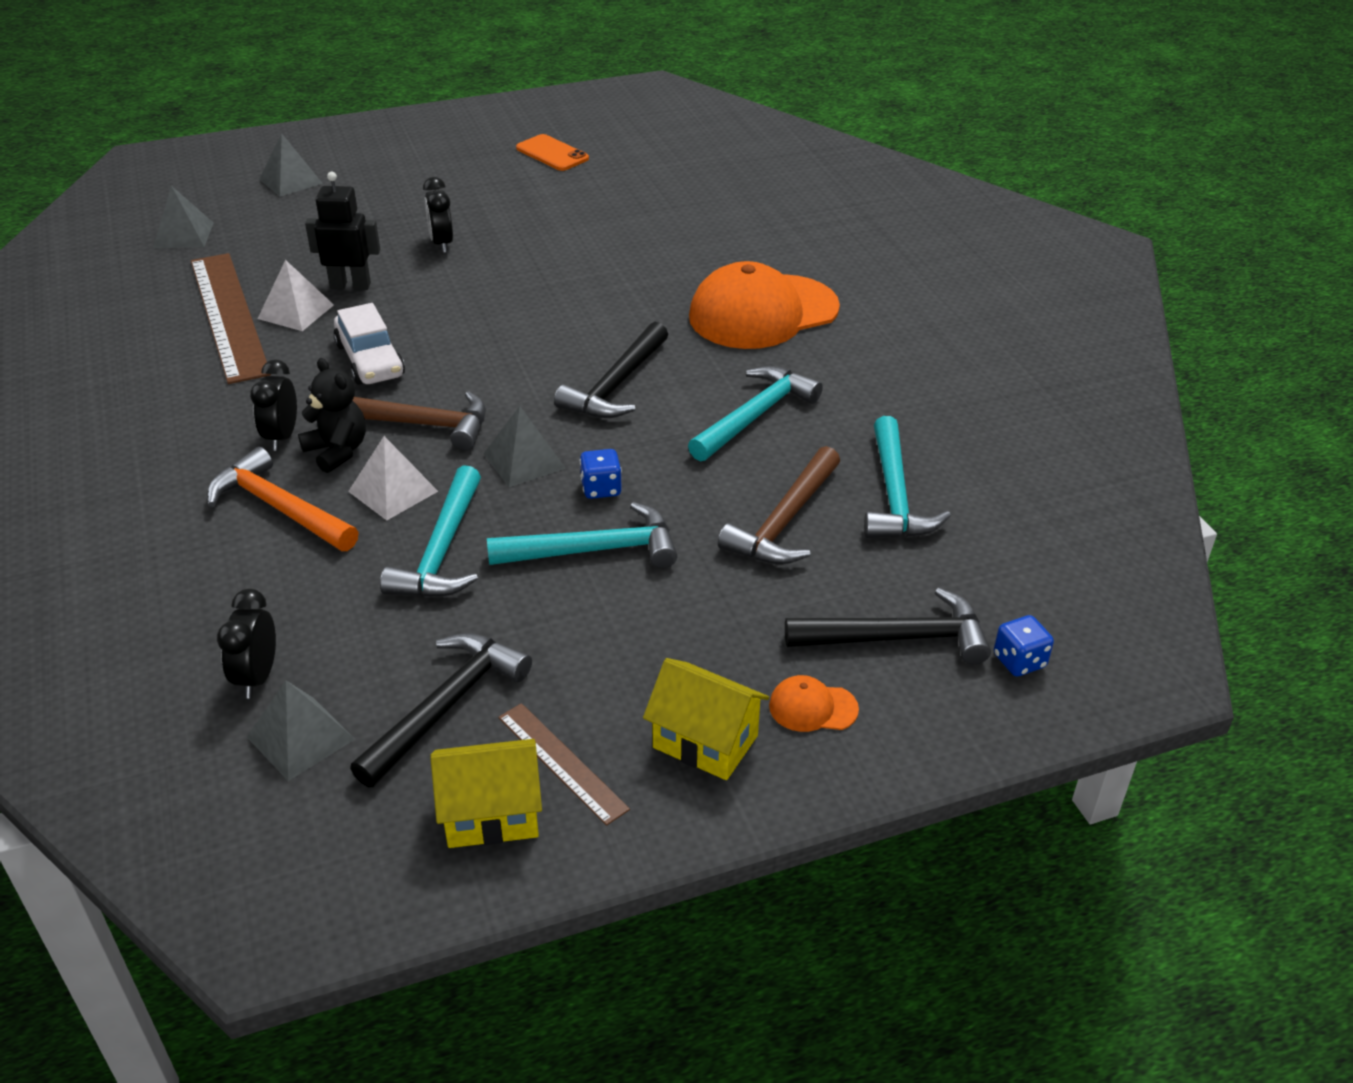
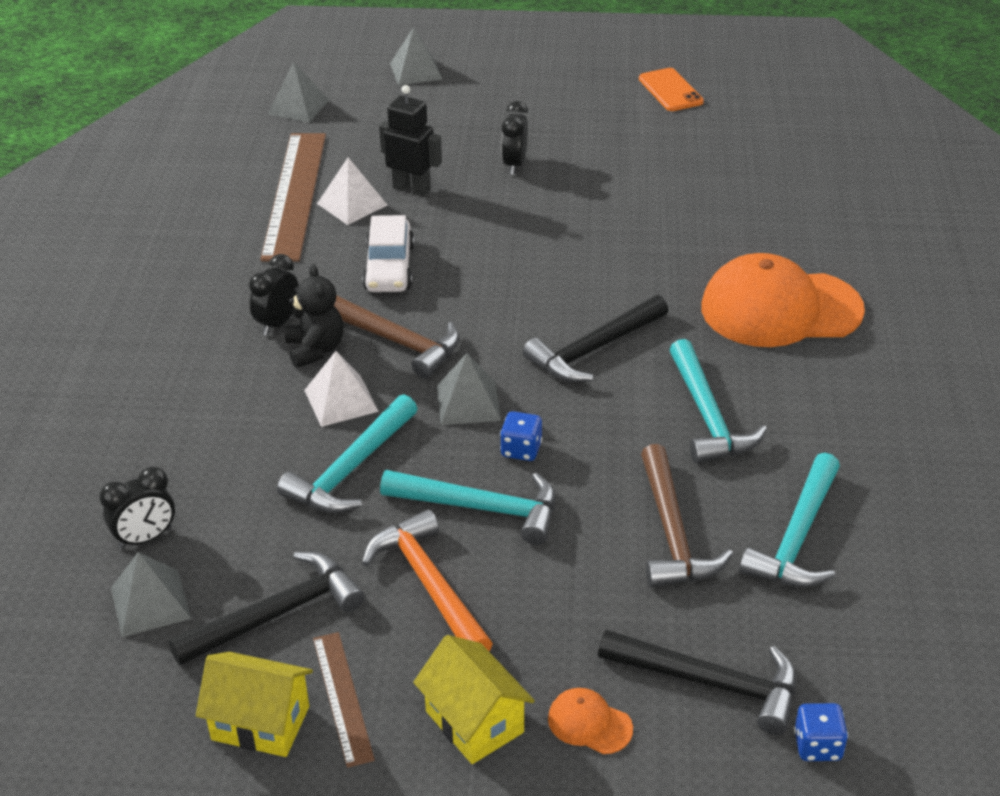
camera: 25 degrees right, 0 degrees up
orange hammer [207,447,359,551] -> orange hammer moved to [362,509,493,651]
black clock [217,589,276,699] -> black clock turned 150 degrees counterclockwise [99,466,175,549]
turquoise hammer [688,366,823,461] -> turquoise hammer turned 105 degrees clockwise [669,339,767,464]
brown hammer [718,446,840,565] -> brown hammer turned 60 degrees counterclockwise [641,444,733,588]

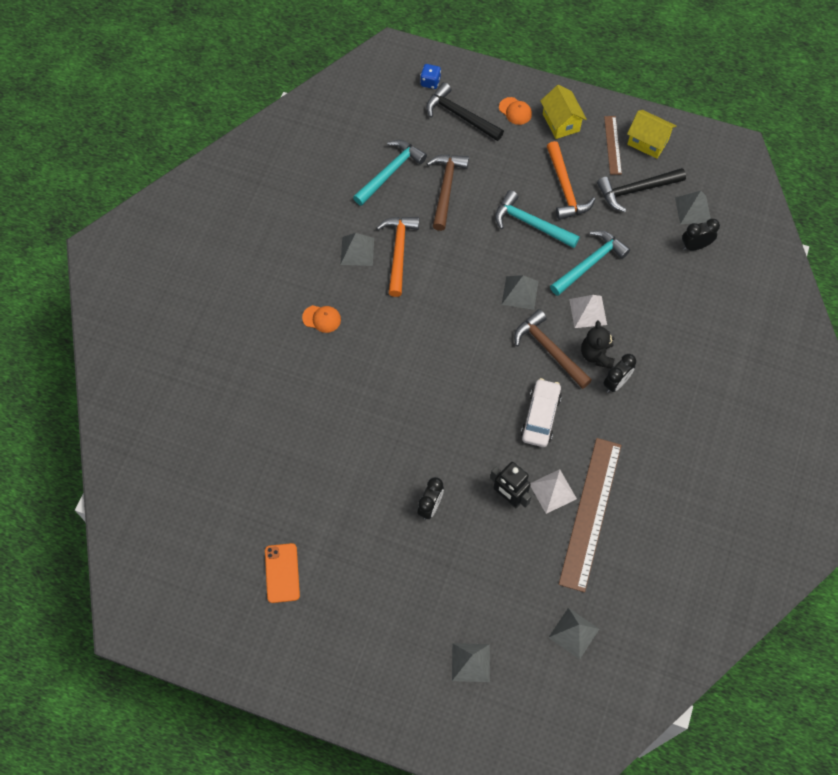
camera: 165 degrees left, 25 degrees up
blue dice [500,411,542,461] -> none
black hammer [523,295,668,382] -> none
turquoise hammer [669,339,767,464] -> orange hammer [377,217,419,297]
orange cap [701,253,865,347] -> orange cap [302,305,341,333], size x0.41
none -> grey pyramid [340,233,374,266]

